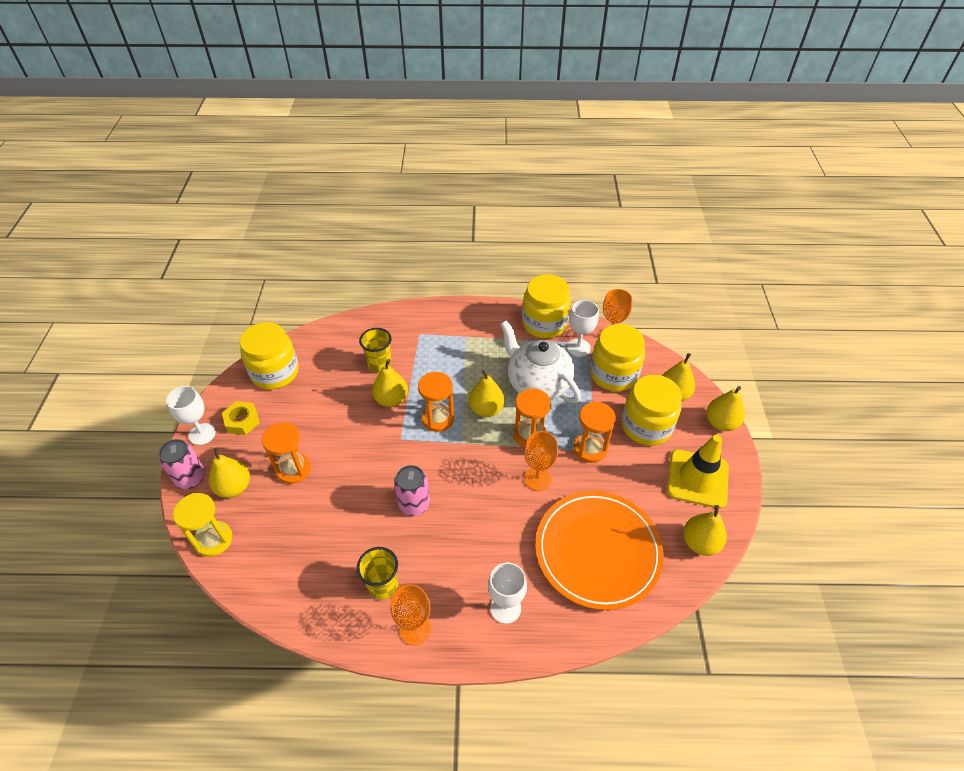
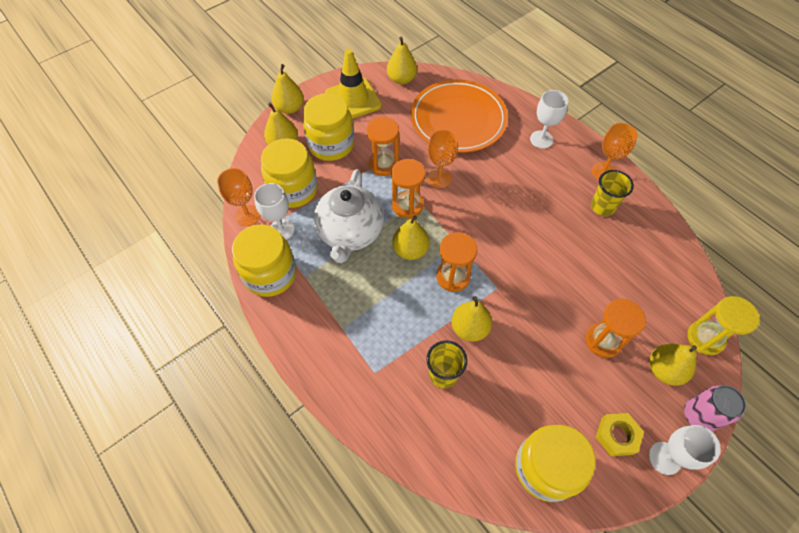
camera: 130 degrees left, 10 degrees up
pink can [394,465,430,516] -> none

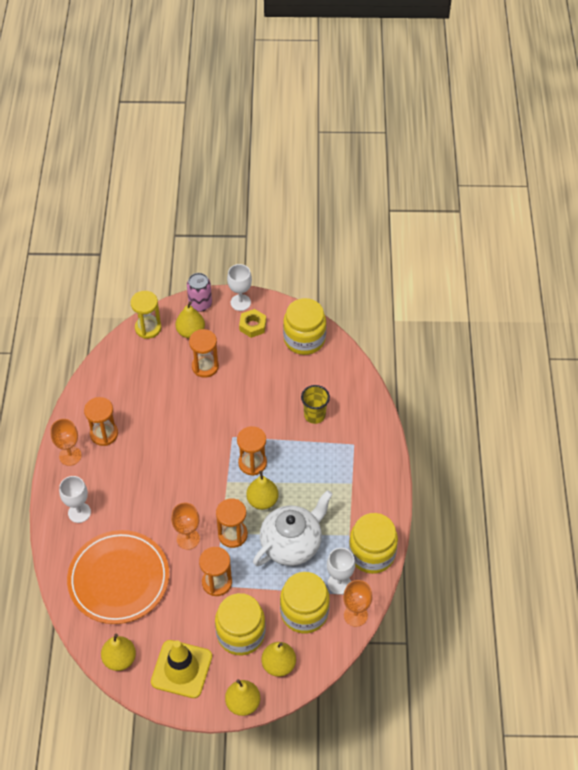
camera: 140 degrees left, 5 degrees down
yellow pear [451,296,492,342] -> none
yellow cup [591,170,634,216] -> orange hourglass [84,397,118,446]

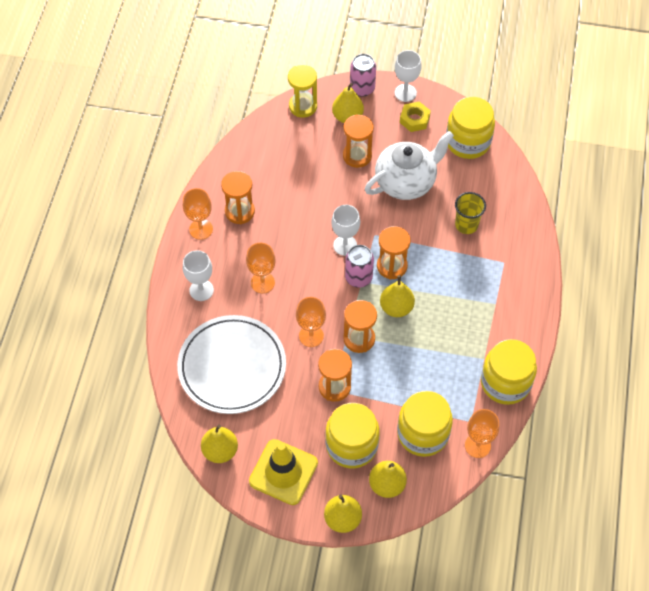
camera: 10 degrees right, 5 degrees up
orange plate [67,530,169,624] -> white plate [177,315,286,414]
white teapot [253,490,333,566] -> white teapot moved to [365,131,454,200]
white goblet [327,548,355,595] -> white goblet moved to [331,205,360,256]
none -> orange goblet [246,243,276,293]
none -> pink can [345,245,374,288]

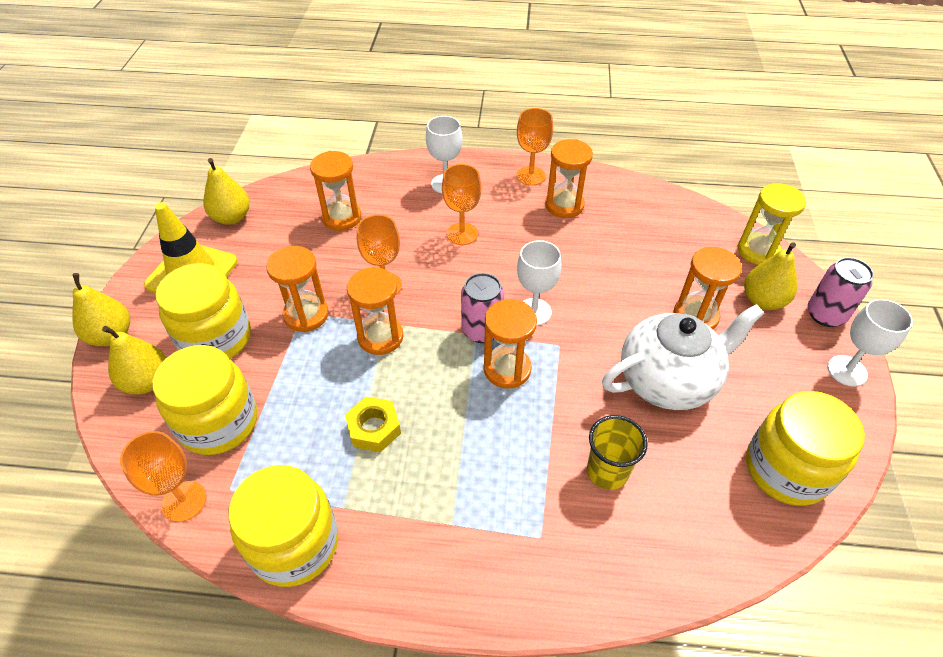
camera: 85 degrees right, 10 degrees down
white plate [177,315,286,414] -> orange hourglass [310,151,361,231]
white teapot [365,131,454,200] -> white teapot turned 75 degrees counterclockwise [602,304,764,410]
yellow pear [380,275,415,317] -> none
yellow nut [400,101,431,132] -> yellow nut moved to [345,397,401,452]

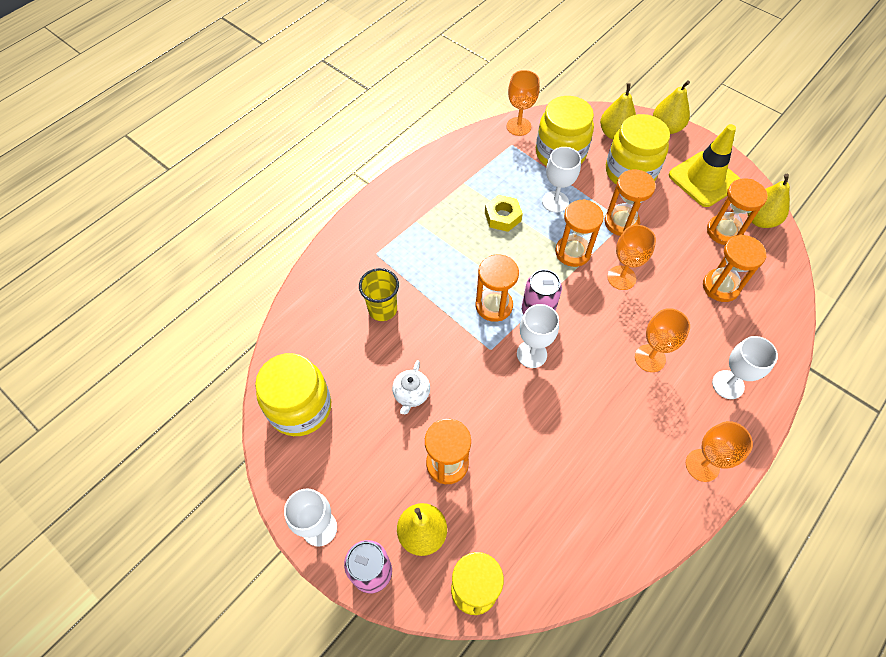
camera: 125 degrees right, 10 degrees up
yellow jar [229,465,339,587] -> none
orange hourglass [545,139,593,218] -> orange hourglass moved to [707,178,768,245]
white teapot [602,304,764,410] -> white teapot [392,360,430,414], size x0.45
none -> white goblet [542,147,581,213]

